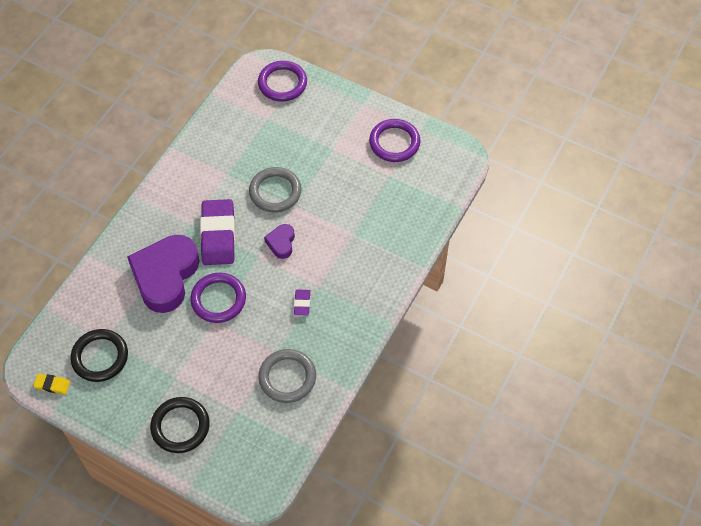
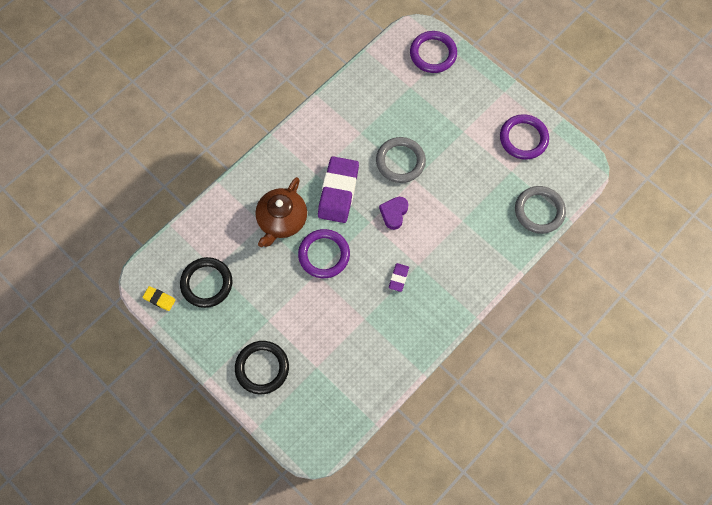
camera: 15 degrees right, 10 degrees up
purple heart [127,235,200,313] -> brown teapot [256,177,307,247]
grey ring [258,349,316,403] -> grey ring moved to [515,186,566,234]

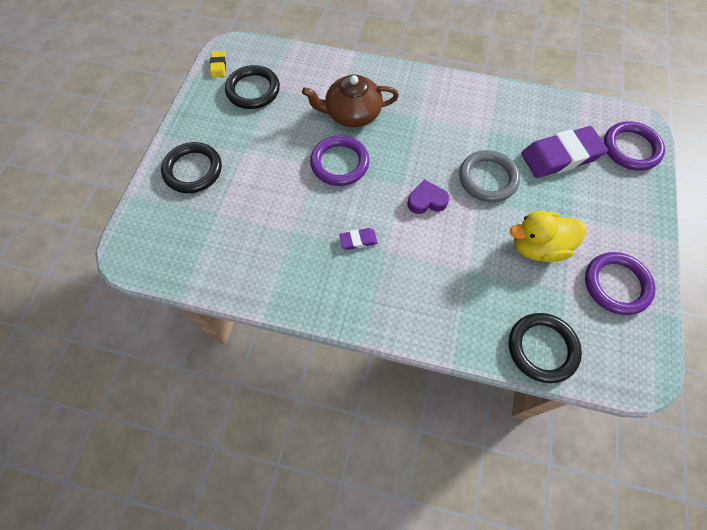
camera: 60 degrees right, 5 degrees down
purple eraser [318,156,359,223] -> purple eraser moved to [521,126,608,178]
grey ring [515,186,566,234] -> black ring [509,313,582,383]
none -> yellow duck [510,211,586,262]

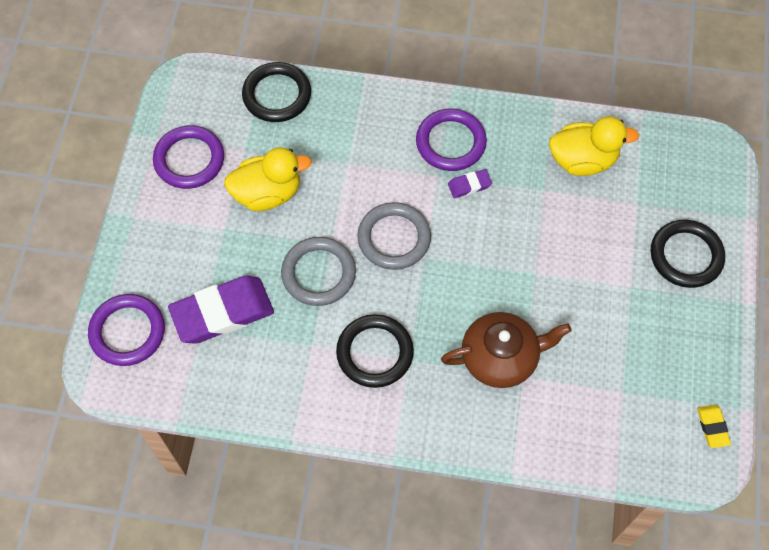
camera: 175 degrees right, 0 degrees up
black ring [225,65,280,109] -> black ring moved to [336,314,414,388]
purple ring [310,135,369,186] -> purple ring moved to [416,108,487,171]
purple heart [408,180,449,214] -> grey ring [357,202,431,270]
none -> yellow duck [549,116,639,176]

